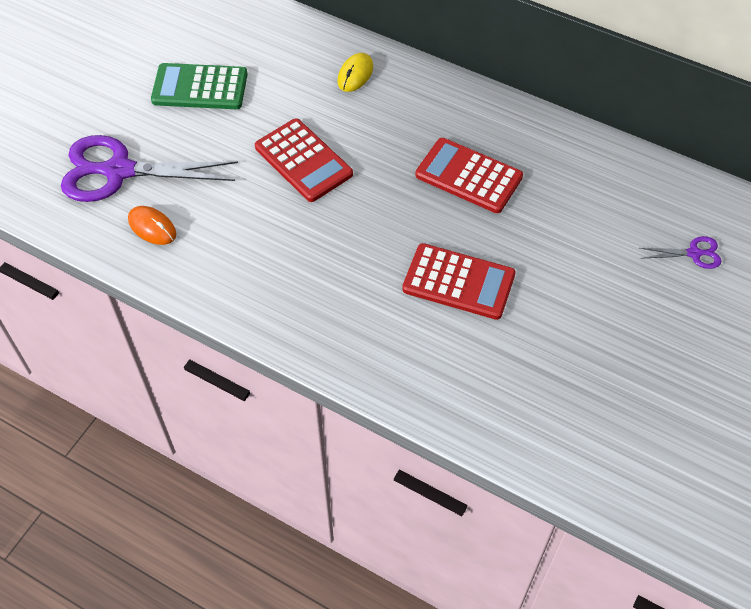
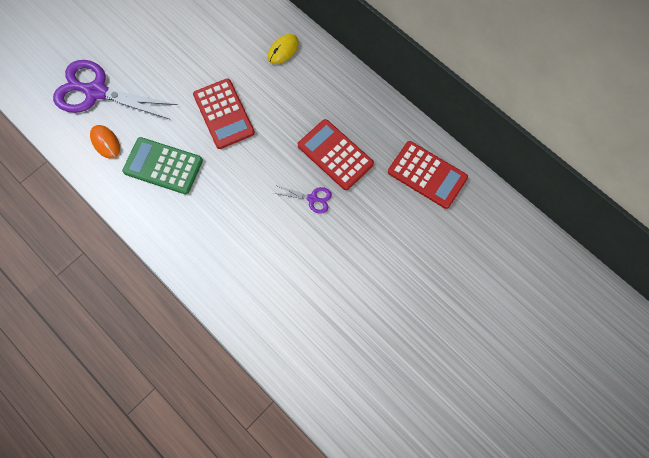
camera: 15 degrees right, 15 degrees up
green calculator [151,63,248,109] -> green calculator moved to [122,137,203,194]
red calculator [402,243,516,320] -> red calculator moved to [388,141,468,209]
purple scissors [640,236,722,269] -> purple scissors moved to [274,185,332,214]

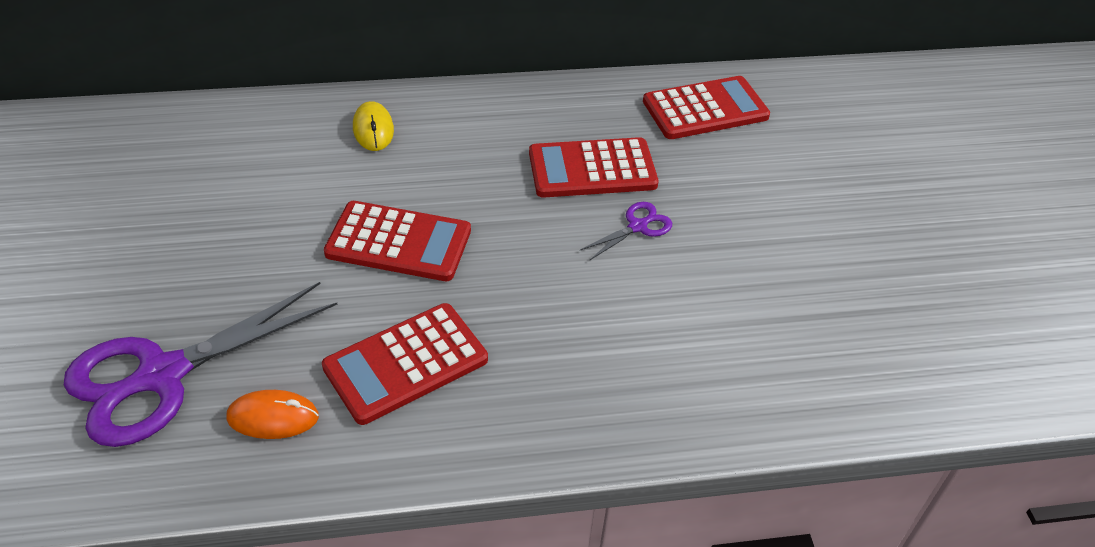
camera: 55 degrees left, 25 degrees down
green calculator [122,137,203,194] -> red calculator [322,303,488,425]

